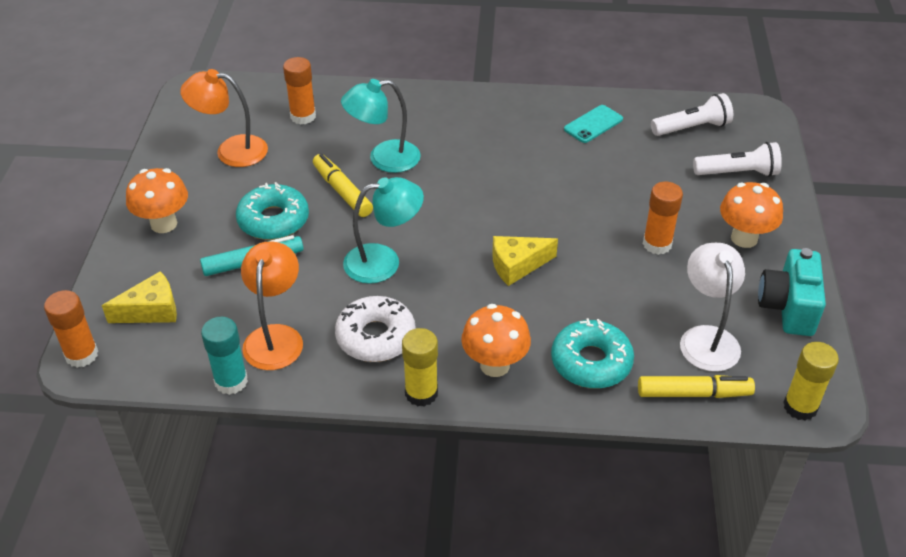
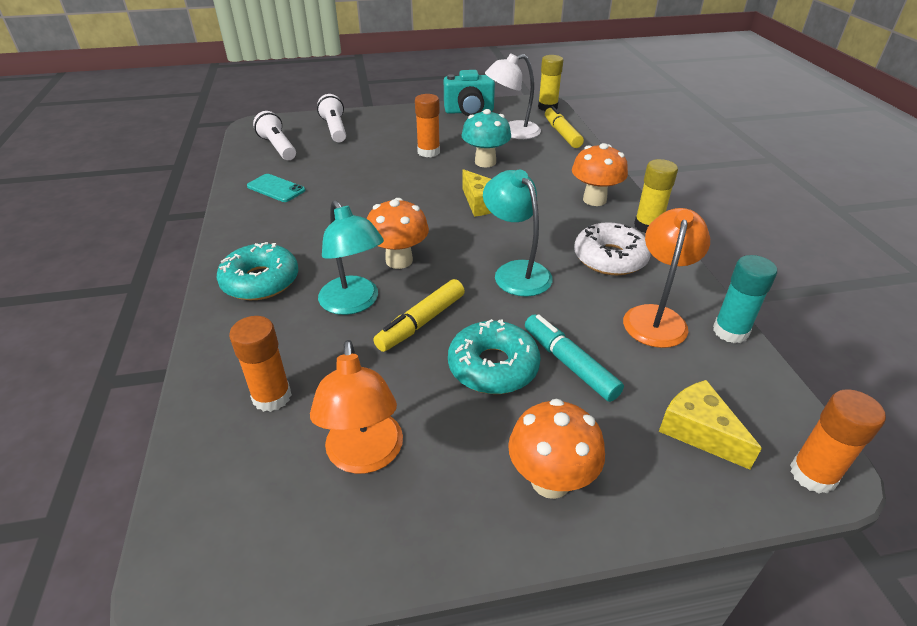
camera: 105 degrees left, 5 degrees down
orange lamp [241,241,303,370] -> orange lamp turned 120 degrees clockwise [623,208,710,348]
turquoise donut [551,318,634,388] -> turquoise donut moved to [217,242,299,300]
orange mushroom [720,182,783,248] -> orange mushroom moved to [367,198,429,269]
none -> turquoise mushroom [461,109,511,167]

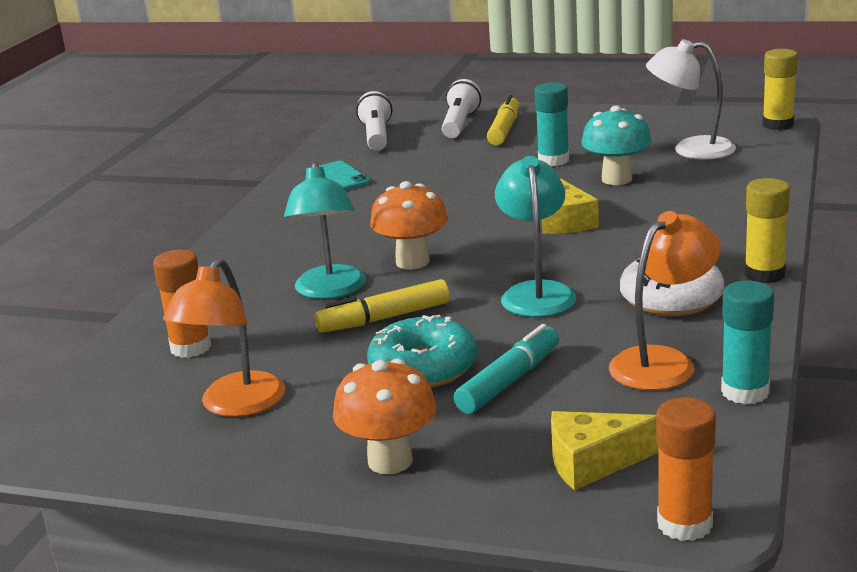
camera: 30 degrees right, 15 degrees down
turquoise donut [217,242,299,300] -> none
orange glue stick [415,94,440,157] -> turquoise glue stick [534,82,569,166]
turquoise camera [444,70,495,116] -> none
turquoise marker [525,314,624,402] -> turquoise marker turned 45 degrees clockwise [454,324,560,414]
yellow marker [545,106,584,148] -> yellow marker moved to [487,95,519,146]
orange mushroom [572,143,628,206] -> none
yellow cheese [659,380,762,470] -> yellow cheese turned 90 degrees counterclockwise [551,411,658,491]

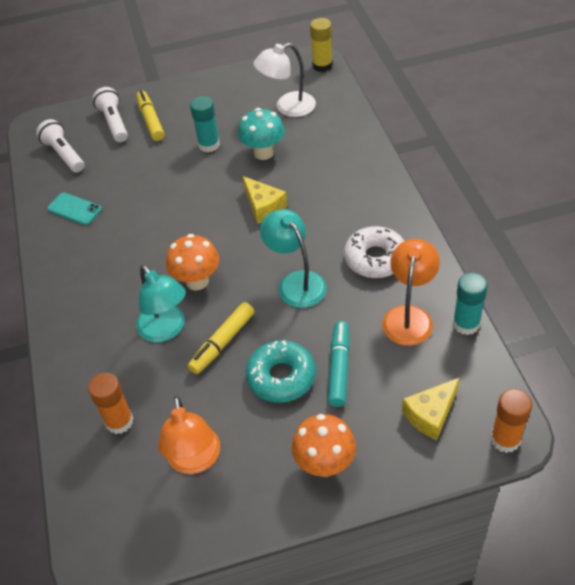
camera: 30 degrees left, 25 degrees up
yellow glue stick [745,178,790,284] -> none

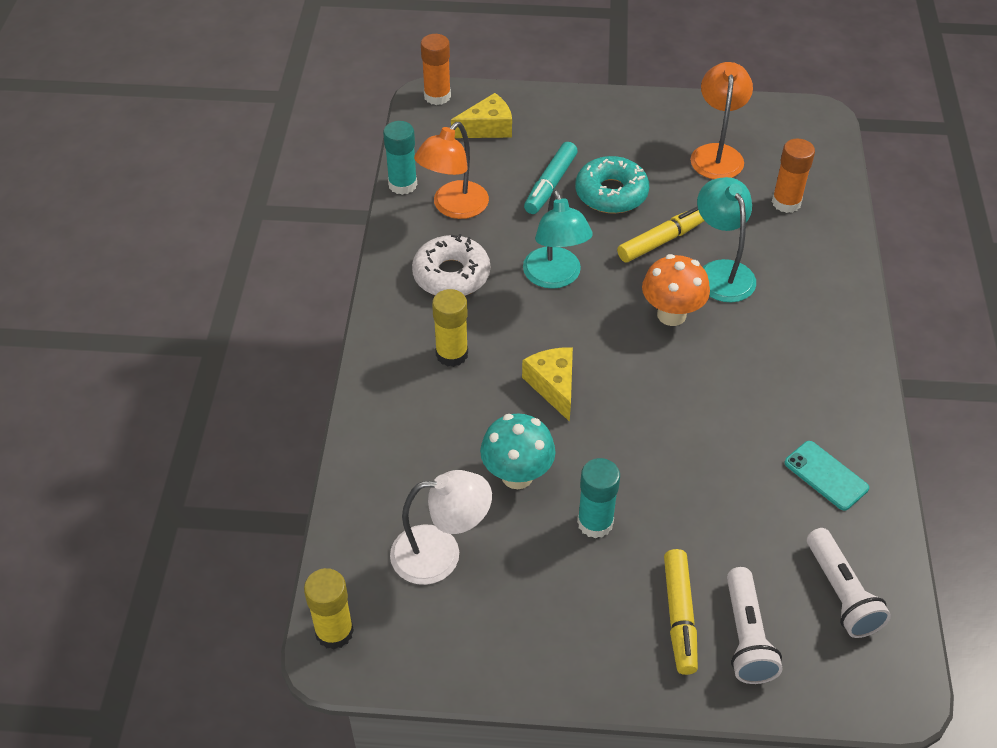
camera: 165 degrees left, 0 degrees up
orange mushroom [292,414,356,477] -> none
none -> yellow glue stick [432,289,468,367]

